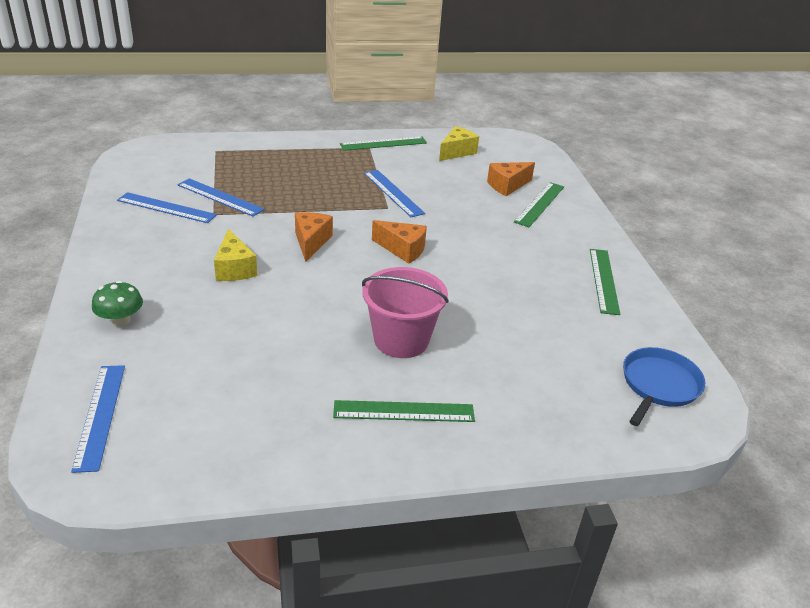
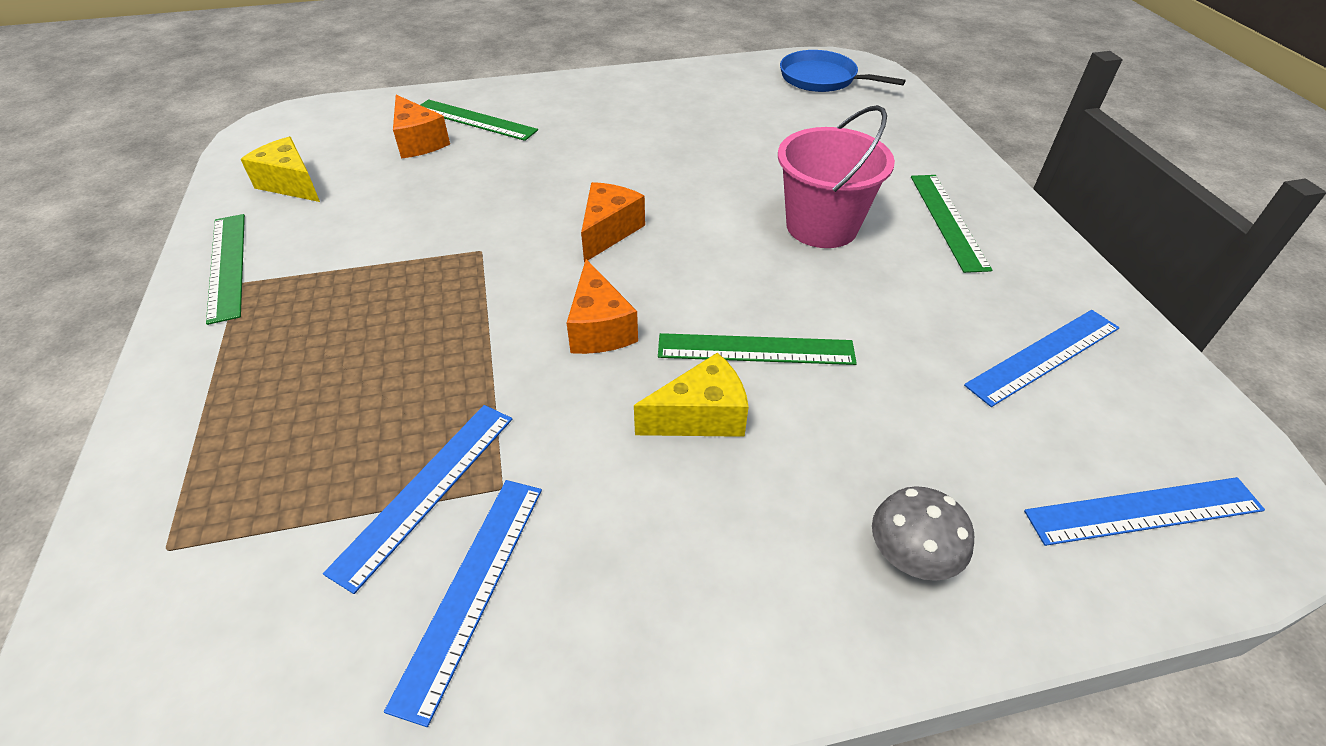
camera: 90 degrees left, 10 degrees up
green mushroom [92,281,143,326] -> grey mushroom [872,486,974,581]
orange cheese [295,212,333,262] -> orange cheese turned 105 degrees counterclockwise [567,259,638,354]
blue ruler [364,170,425,217] -> blue ruler moved to [964,310,1119,407]
green ruler [590,249,620,315] -> green ruler moved to [658,333,857,365]

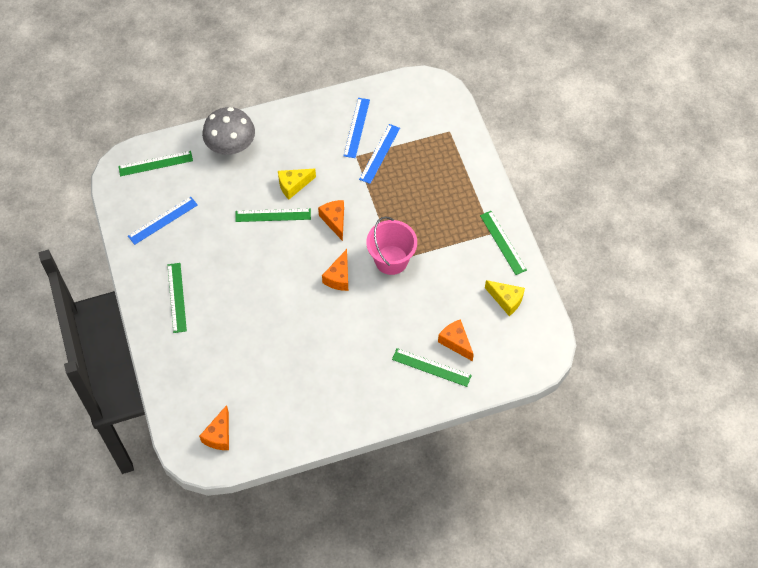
camera: 175 degrees right, 15 degrees up
pink bucket [778,105,895,248] -> pink bucket moved to [366,216,417,275]
blue pan [780,50,906,92] -> orange cheese [199,405,229,450]
grey mushroom [872,486,974,581] -> grey mushroom [202,107,255,155], size x1.87
blue ruler [1024,477,1265,546] -> green ruler [118,151,193,176]

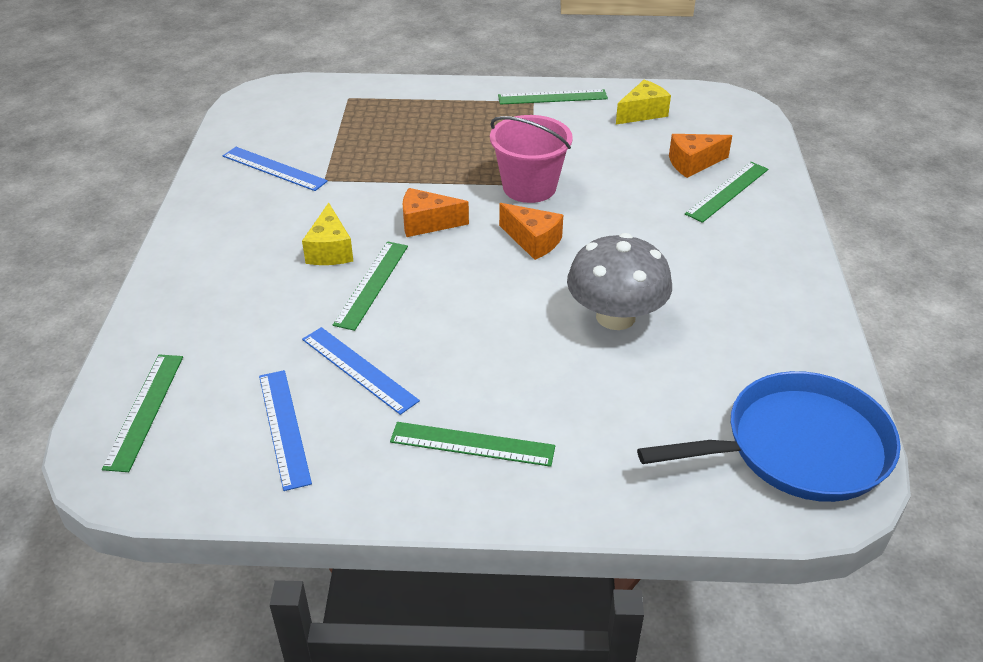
camera: 70 degrees left, 20 degrees down
orange cheese [199,405,229,450] -> blue pan [637,371,901,502]
grey mushroom [202,107,255,155] -> grey mushroom moved to [567,233,672,330]
blue ruler [359,124,400,184] -> blue ruler moved to [302,327,420,415]

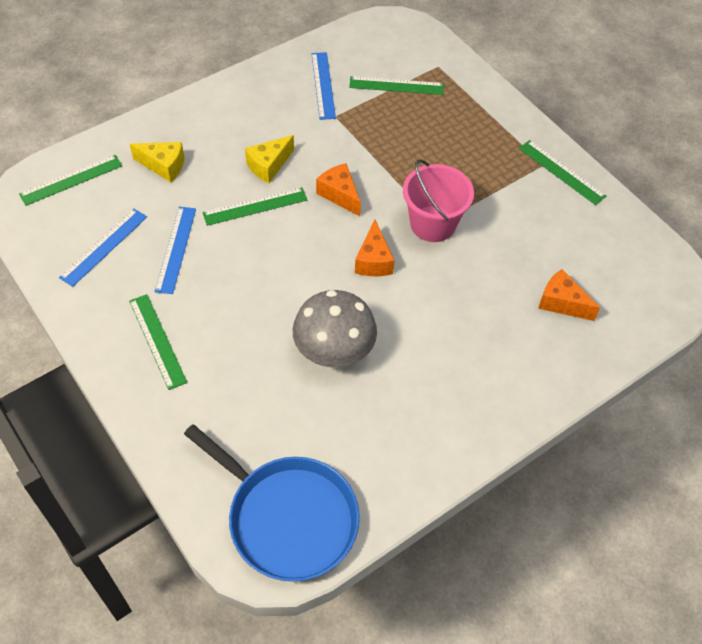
camera: 50 degrees right, 15 degrees up
yellow cheese [616,80,671,125] -> yellow cheese moved to [130,142,184,183]
green ruler [685,162,768,223] -> green ruler moved to [349,76,444,95]

